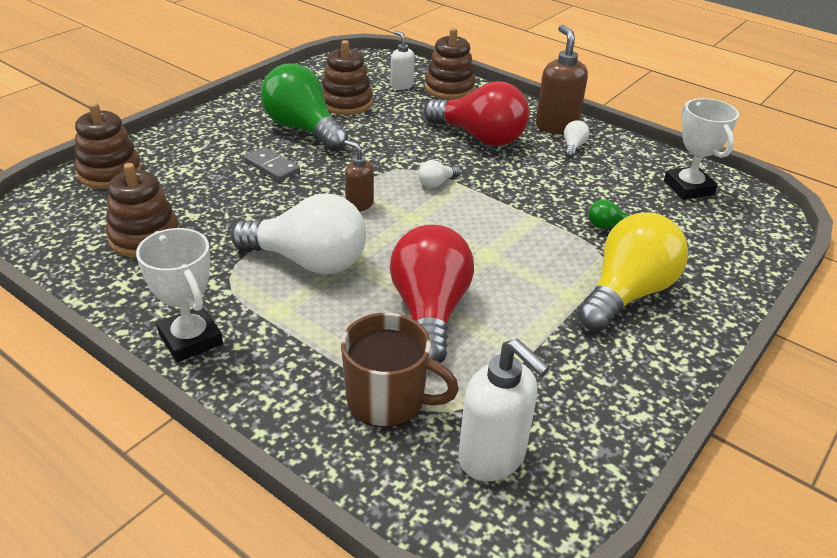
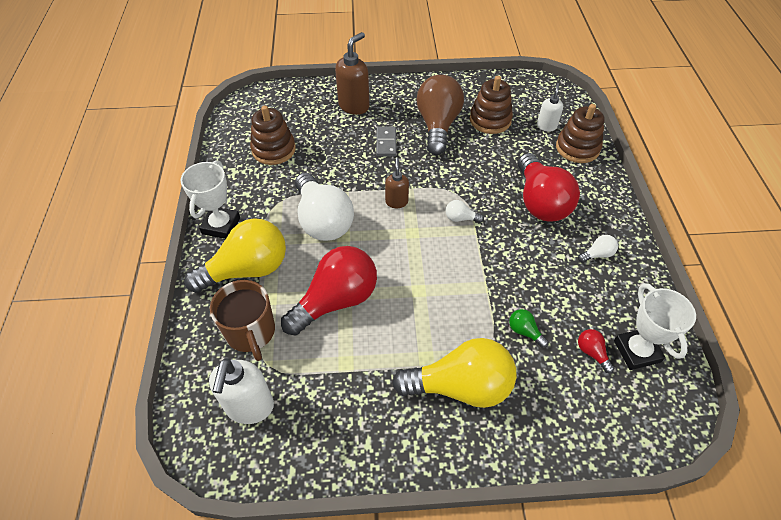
camera: 50 degrees right, 15 degrees up
brown stacking toy [75,103,142,189] -> none
green light bulb [261,63,348,151] -> brown light bulb [416,75,464,155]
brown soap dispenser [535,25,588,134] -> brown soap dispenser moved to [335,32,370,115]
white trophy [664,98,739,200] -> white trophy turned 45 degrees counterclockwise [614,283,696,370]
none -> yellow light bulb [184,218,286,293]
none -> red light bulb [578,329,614,373]

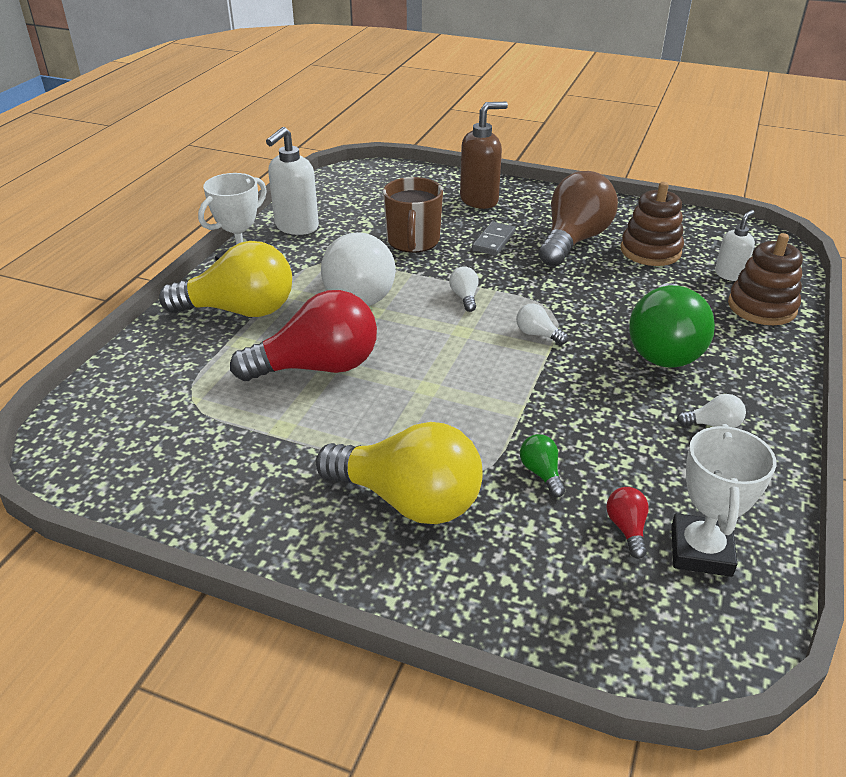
camera: 25 degrees right, 15 degrees down
white soap dispenser [209,358,274,424] -> white soap dispenser moved to [266,127,319,235]
brown mug [210,280,275,361] -> brown mug moved to [383,177,443,253]
brown stacking toy [250,105,296,165] -> none
brown soap dispenser [385,158,409,208] -> white light bulb [449,266,478,312]
red light bulb [518,153,580,221] -> green light bulb [629,283,715,368]

